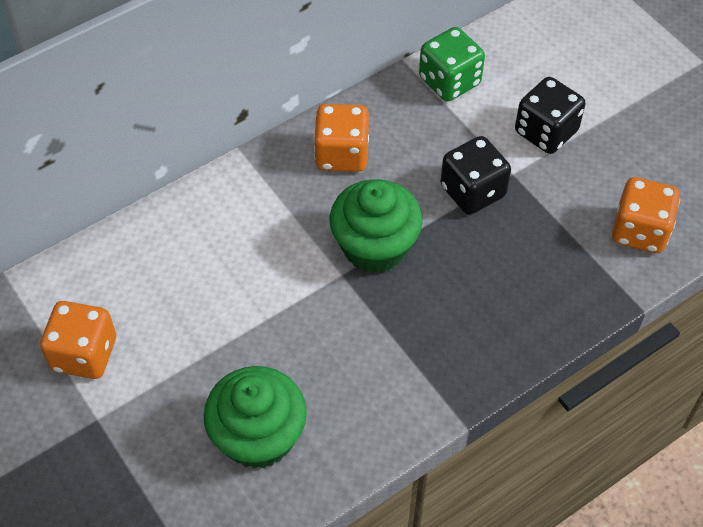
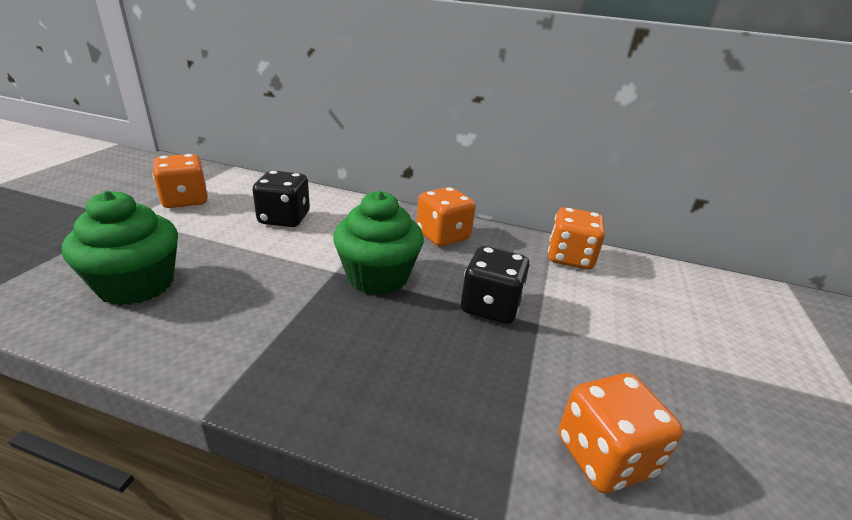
camera: 50 degrees right, 25 degrees down
green dice [419,27,485,102] -> orange dice [548,207,605,270]
black dice [515,77,586,154] -> black dice moved to [253,171,310,227]

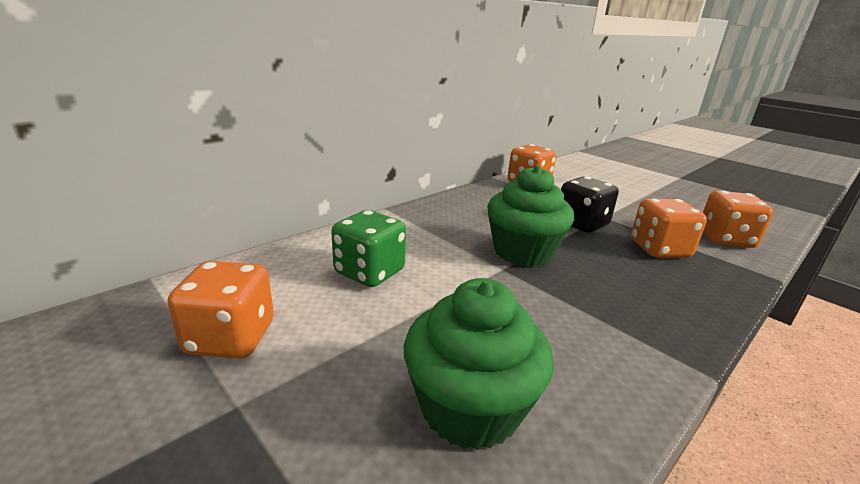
camera: 60 degrees left, 5 degrees down
black dice [253,171,310,227] -> green dice [331,210,406,287]
orange dice [417,187,476,246] -> orange dice moved to [631,199,707,258]

